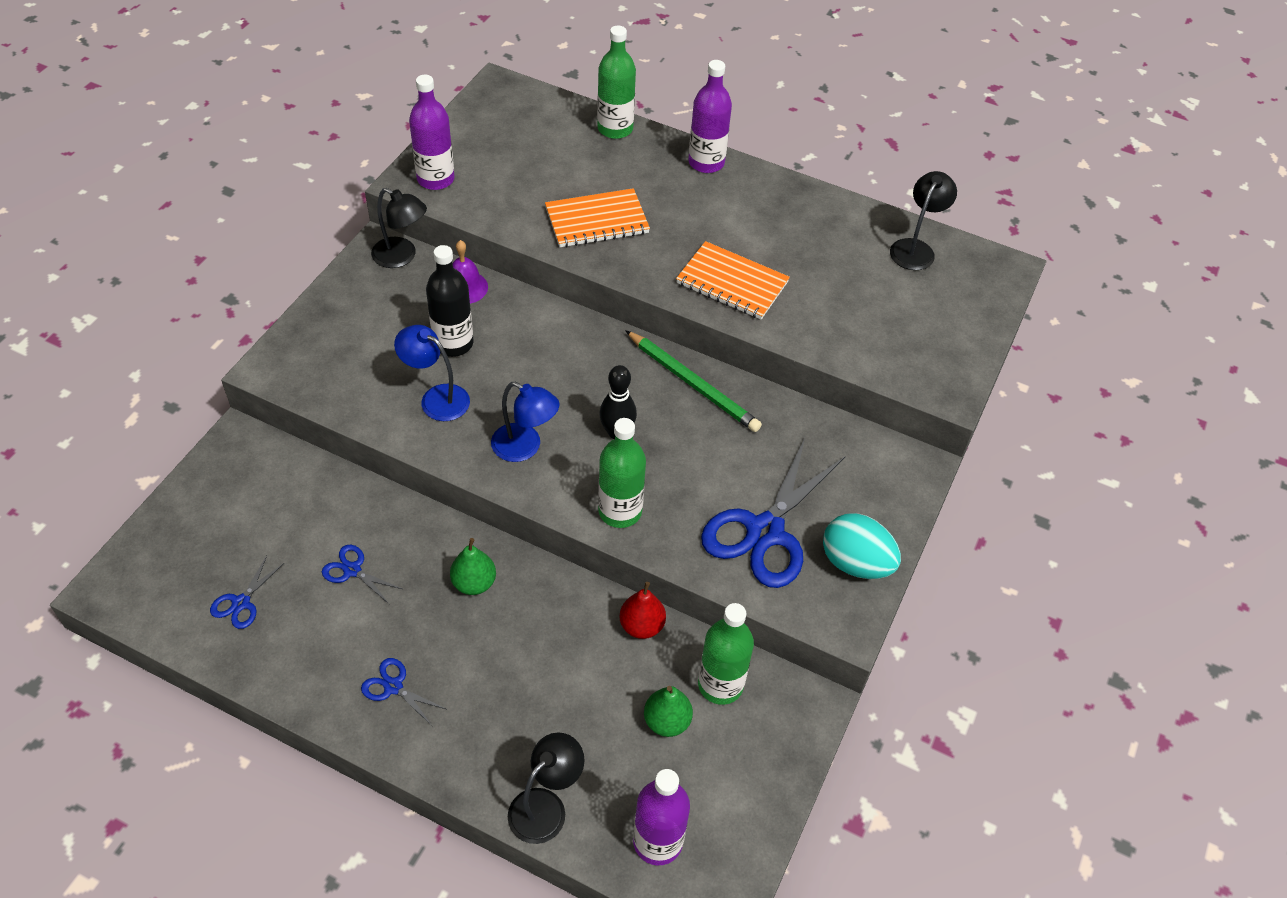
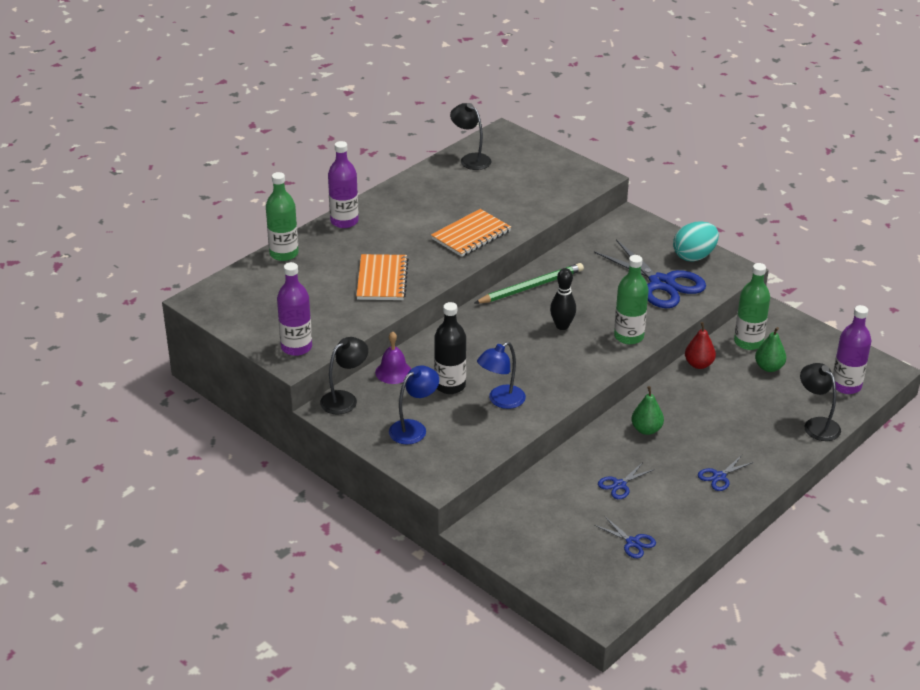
camera: 70 degrees left, 15 degrees down
blue lamp [491,382,560,462] -> blue lamp moved to [389,366,439,445]

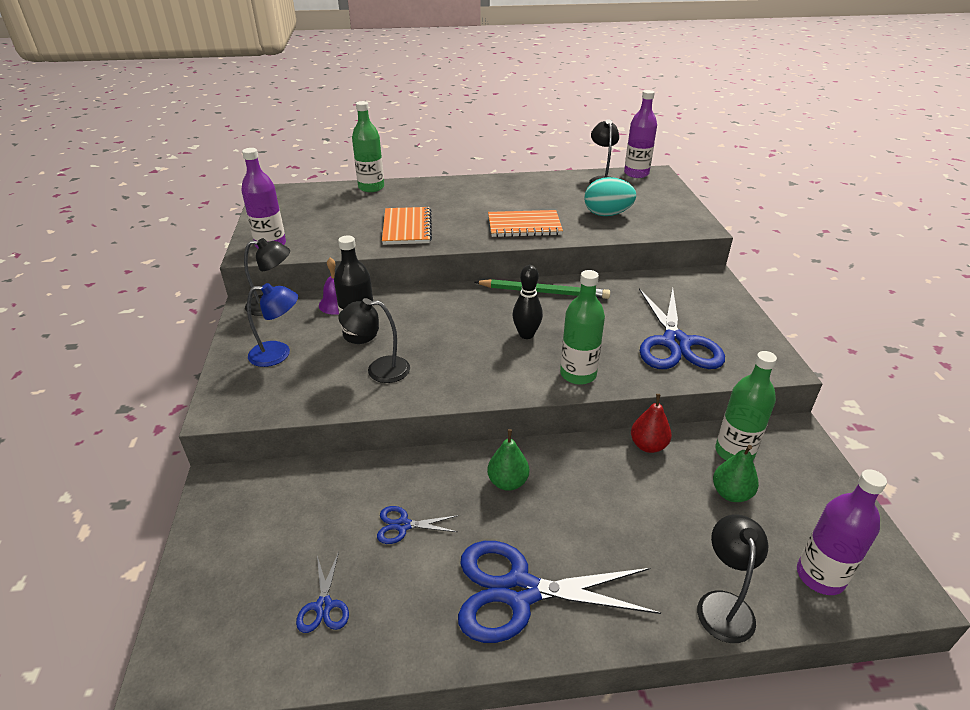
camera: 40 degrees right, 0 degrees up
purple bottle [328,141,359,228] -> purple bottle moved to [624,90,657,178]
orange notebook [356,254,409,300] -> orange notebook turned 45 degrees counterclockwise [382,207,432,245]
blue lamp [477,342,526,409] -> black lamp [338,298,410,383]
turquoise egg [673,221,719,262] -> turquoise egg moved to [584,177,636,216]
blue scissors [698,455,754,491] -> blue scissors [458,541,661,643], size x2.24

